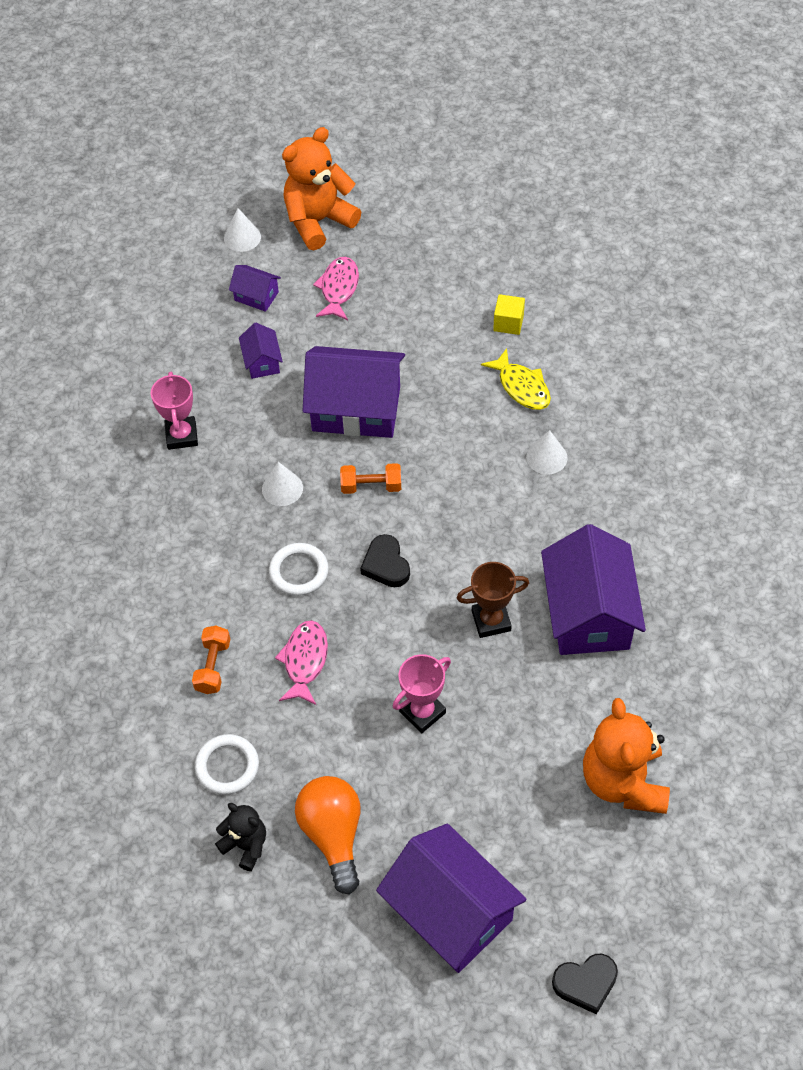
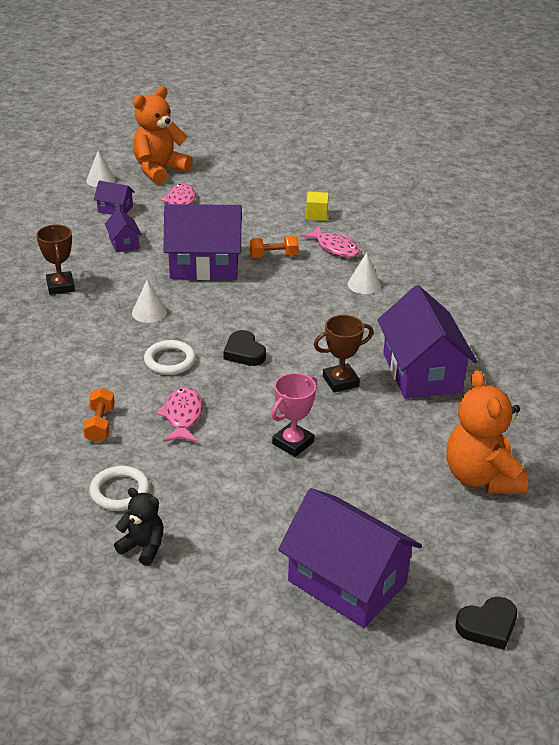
camera: 10 degrees left, 20 degrees down
pink trophy [151,372,198,450] -> brown trophy [37,225,75,295]
orange light bulb [295,776,361,894] -> none
orange dumbbell [340,463,401,494] -> orange dumbbell moved to [250,236,299,258]
yellow fish [481,348,551,410] -> pink fish [300,226,360,258]

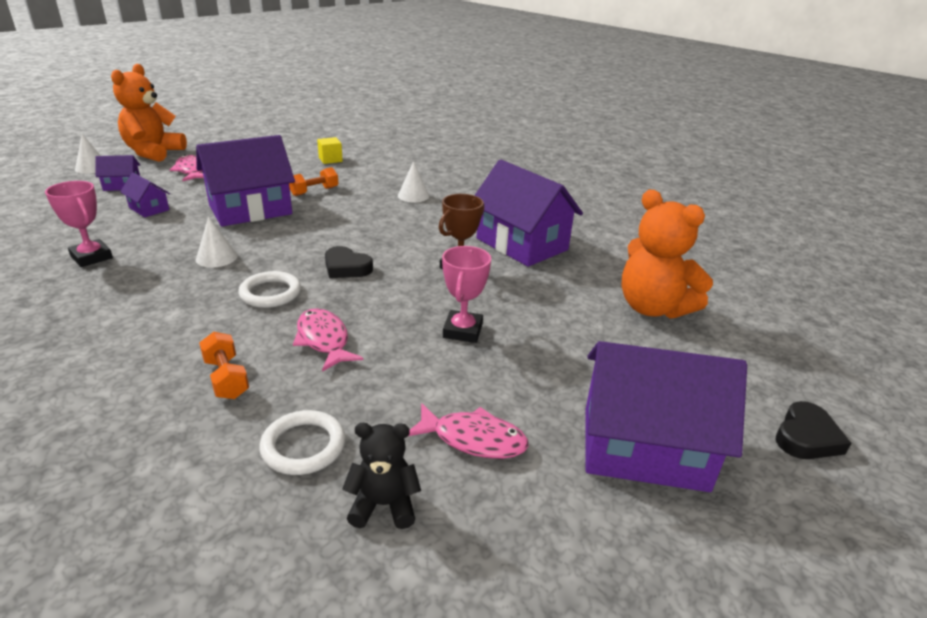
camera: 30 degrees left, 5 degrees down
brown trophy [37,225,75,295] -> pink trophy [45,181,113,267]
pink fish [300,226,360,258] -> pink fish moved to [408,403,529,459]

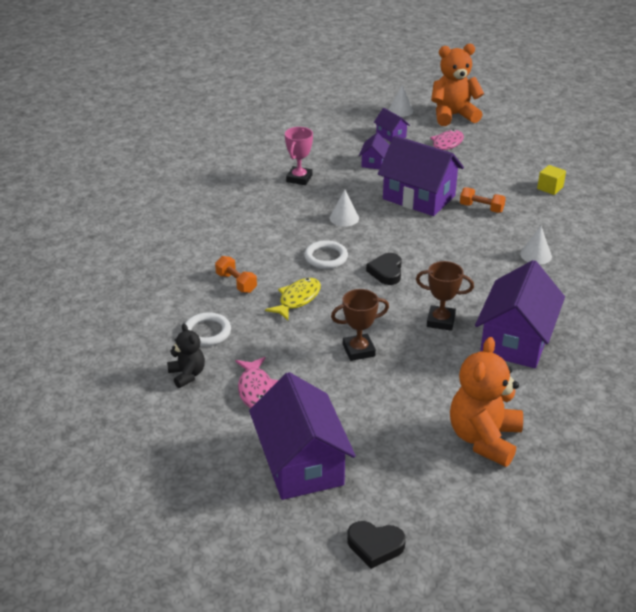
camera: 65 degrees right, 5 degrees up
orange dumbbell [199,332,249,399] -> orange dumbbell turned 75 degrees counterclockwise [215,256,257,293]
pink fish [293,308,363,372] -> yellow fish [265,278,321,320]
pink trophy [442,246,491,343] -> brown trophy [331,289,389,361]

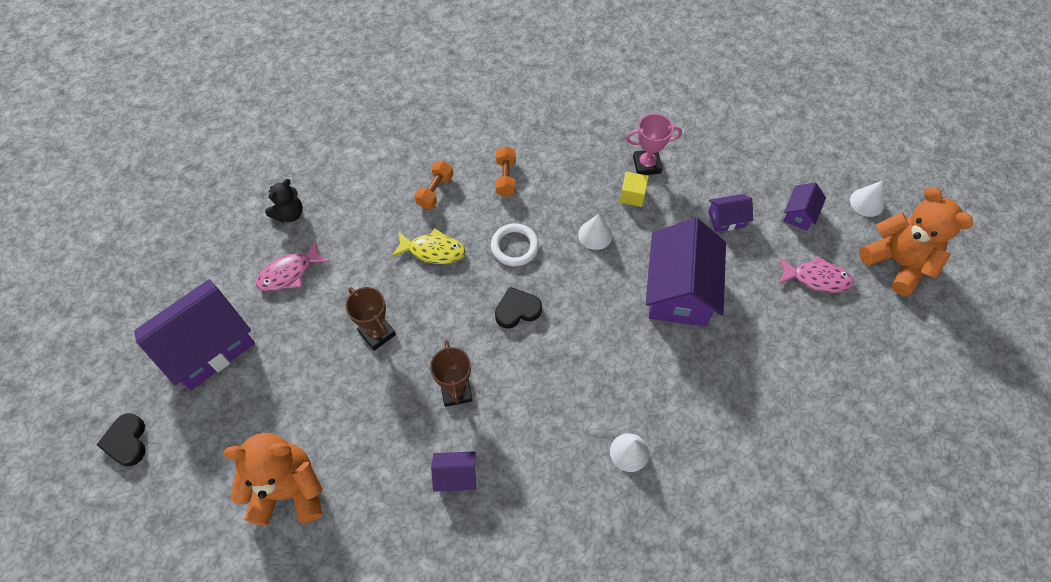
camera: 65 degrees right, 25 degrees up
white ring [185,312,231,346] -> none
orange dumbbell [460,187,506,213] -> orange dumbbell moved to [495,146,516,197]
purple house [475,260,565,368] -> purple house [431,451,476,492], size x0.46
yellow cube [537,165,566,195] -> yellow cube moved to [620,172,649,207]

